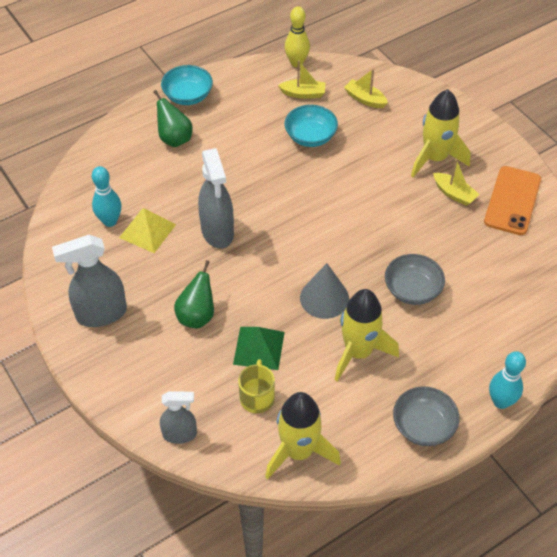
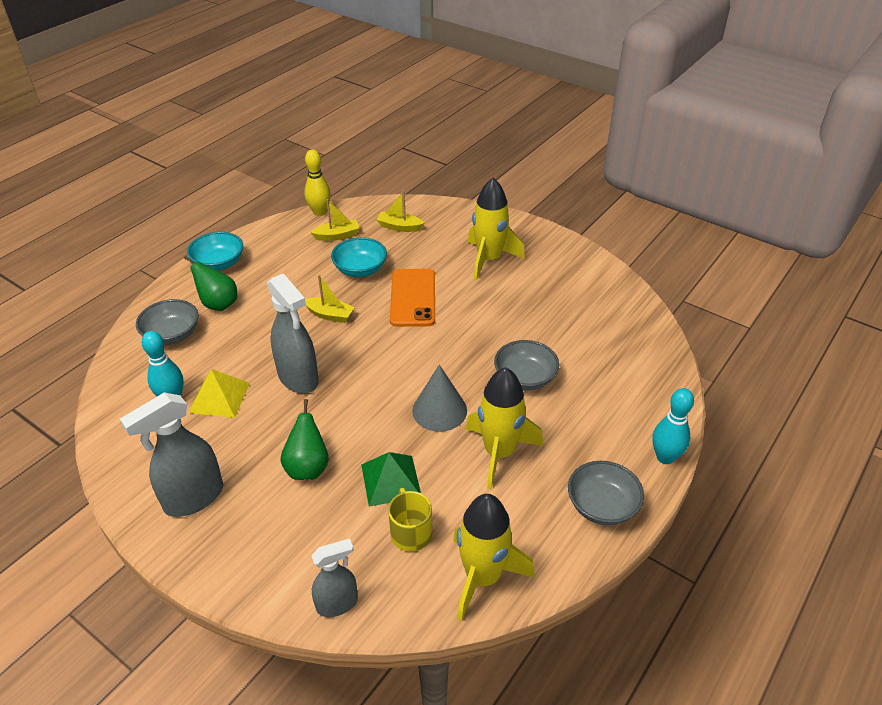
camera: 20 degrees left, 10 degrees down
yellow boat [433,159,479,206] -> yellow boat moved to [305,274,355,323]
orange phone [484,166,541,235] -> orange phone moved to [390,269,435,327]
none -> grey bowl [136,299,198,345]

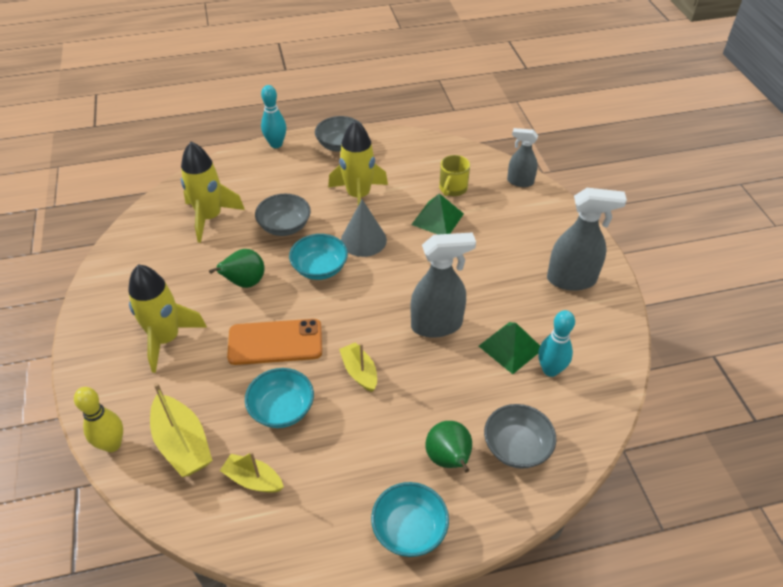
camera: 140 degrees left, 5 degrees up
yellow pyramid [188,369,250,418] -> green pyramid [479,322,540,374]
grey spray bottle [267,273,319,394] -> grey spray bottle turned 75 degrees clockwise [411,232,476,338]
green pear [281,399,329,480] -> green pear moved to [209,249,265,288]
yellow bowling pin [304,149,331,216] -> yellow bowling pin moved to [74,387,123,452]
yellow boat [376,190,424,232] -> yellow boat [150,383,212,477], size x1.56
orange phone [390,269,435,327] -> orange phone turned 45 degrees clockwise [227,319,322,365]
yellow rocket [453,494,535,621] -> yellow rocket moved to [181,142,245,243]
none -> turquoise bowl [289,234,348,280]

